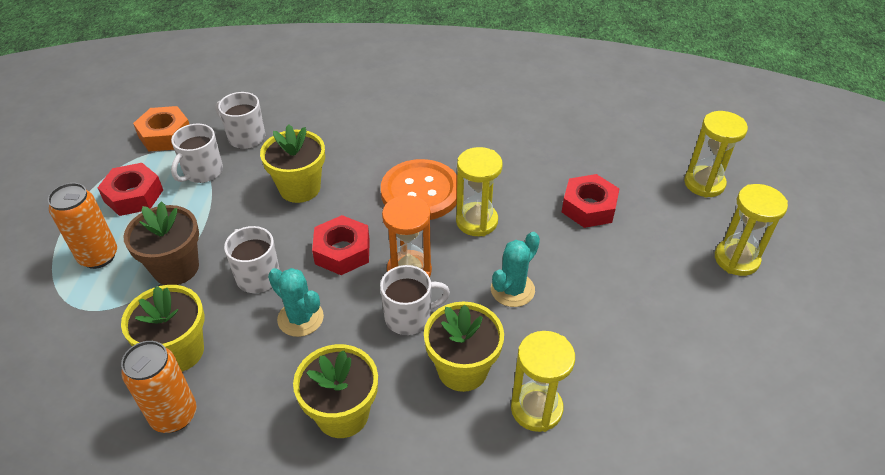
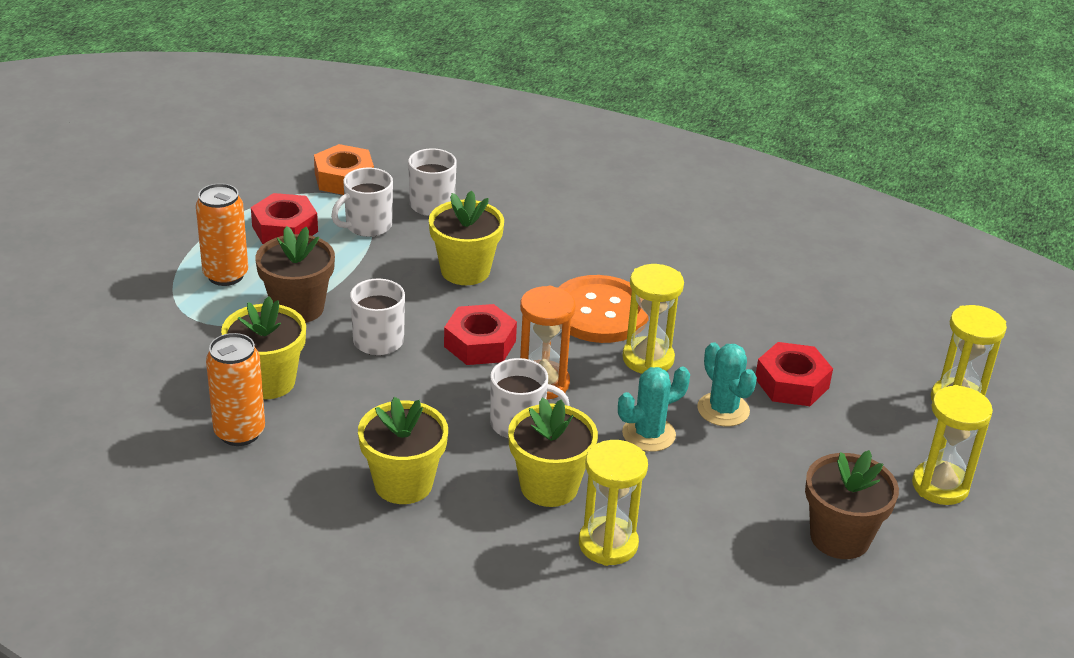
camera: 20 degrees right, 10 degrees down
turquoise cactus [268,268,324,337] -> turquoise cactus moved to [697,342,757,426]
none -> brown flower pot [805,450,899,559]

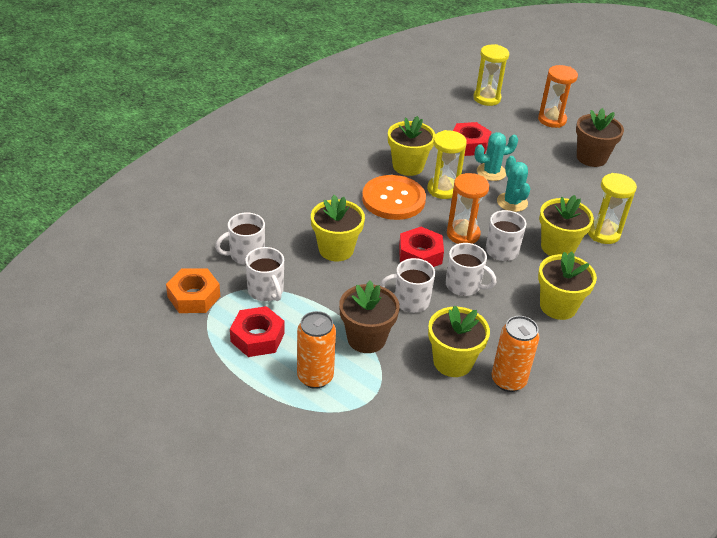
camera: 80 degrees left, 5 degrees up
yellow hourglass [912,385,993,505] -> orange hourglass [538,65,578,128]
none -> yellow flower pot [388,116,435,176]
none -> white mug [446,243,496,296]

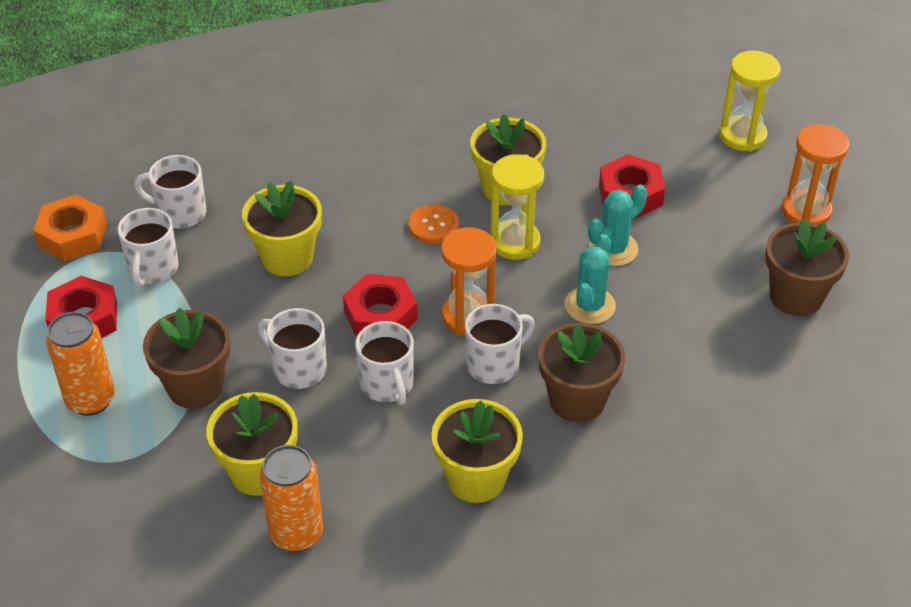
camera: 40 degrees right, 5 degrees up
orange button [362,175,426,220] -> orange button [408,204,459,244], size x0.52
turquoise cactus [474,132,518,181] -> turquoise cactus turned 60 degrees counterclockwise [588,184,647,266]
yellow flower pot [539,195,594,256] -> brown flower pot [538,323,625,422]
yellow hourglass [588,173,637,244] -> none

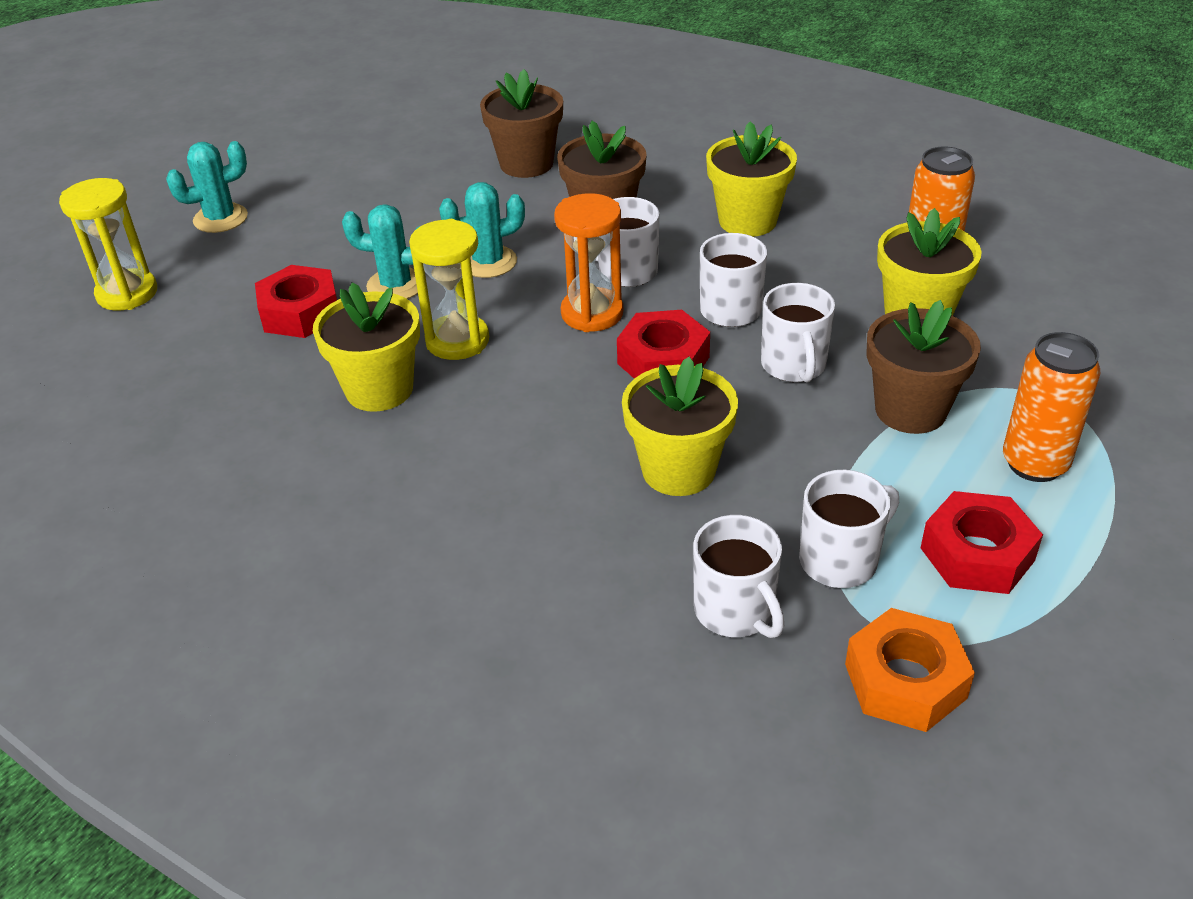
camera: 130 degrees left, 5 degrees down
orange button [408,204,459,244] -> none
brown flower pot [765,218,849,316] -> brown flower pot moved to [480,69,563,178]
orange hourglass [782,124,849,225] -> turquoise cactus [166,141,248,233]

